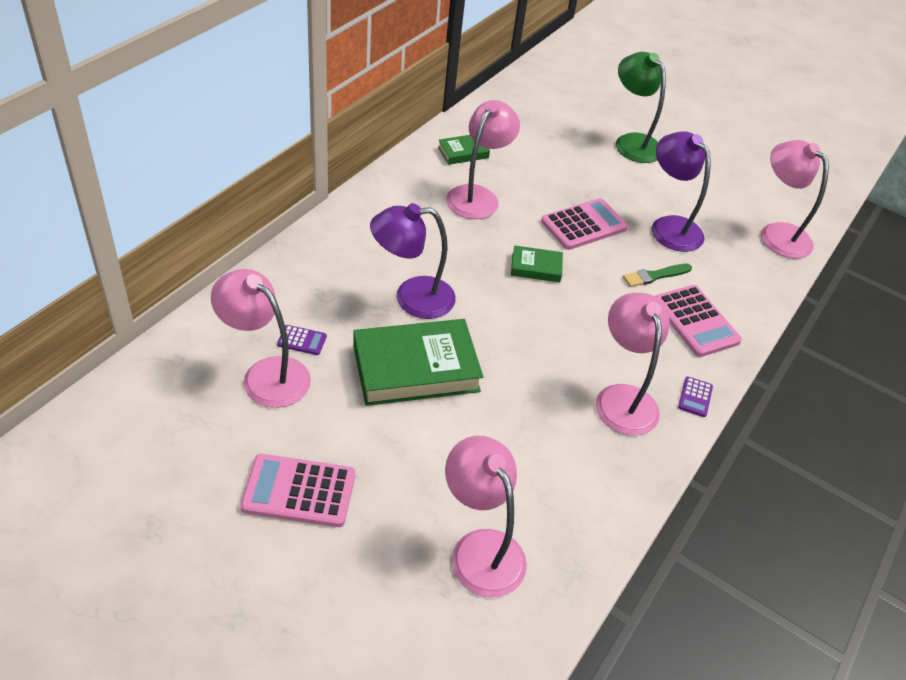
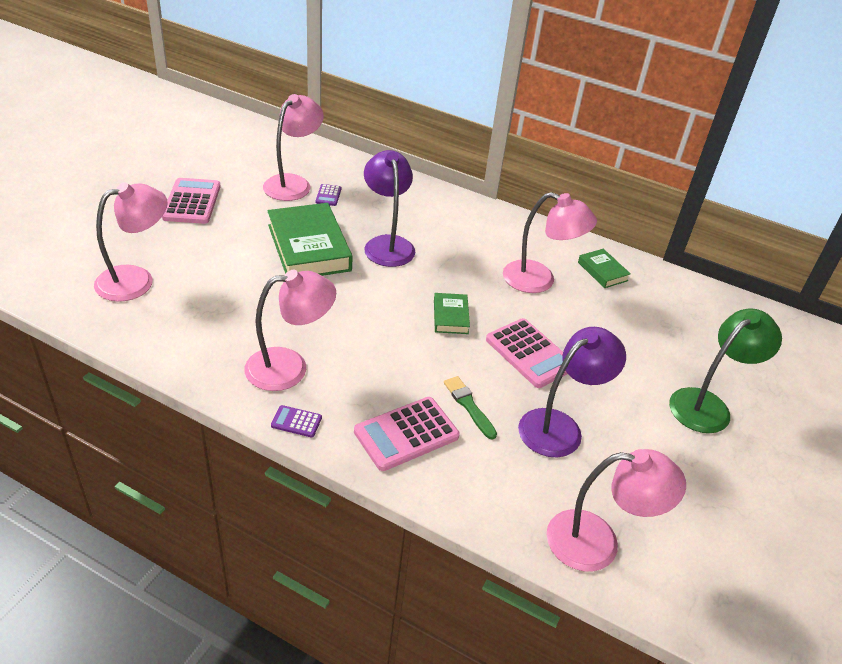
camera: 85 degrees right, 5 degrees down
pink lamp [761,140,829,258] -> pink lamp turned 45 degrees clockwise [546,449,686,572]

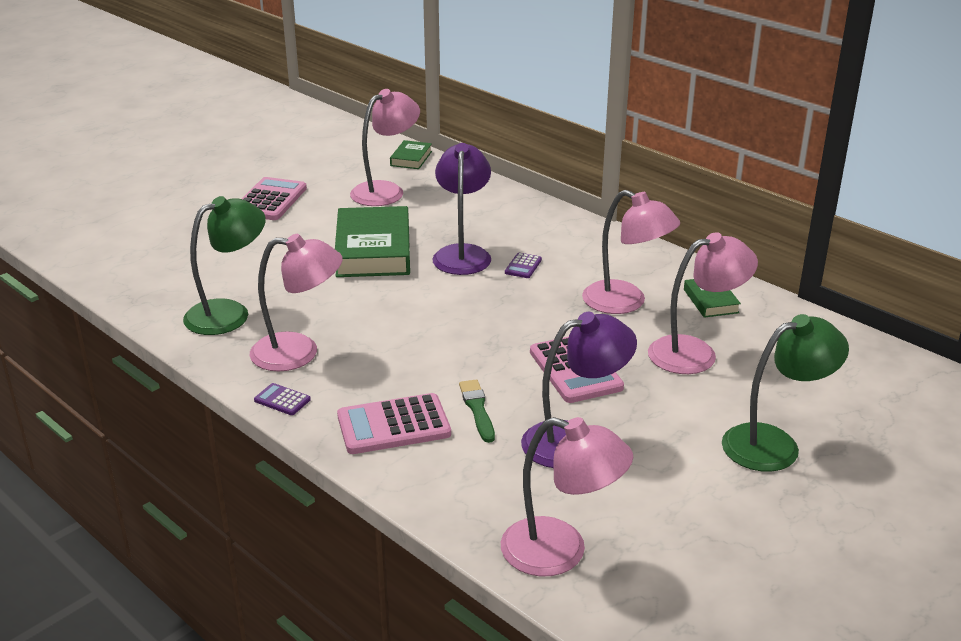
camera: 20 degrees right, 10 degrees down
pink lamp [94,182,168,302] -> pink lamp moved to [648,232,758,374]
purple calculator [316,184,341,206] -> purple calculator moved to [505,253,542,278]
green book [434,293,470,334] -> green book moved to [390,140,432,169]
none -> green lamp [183,196,266,335]

